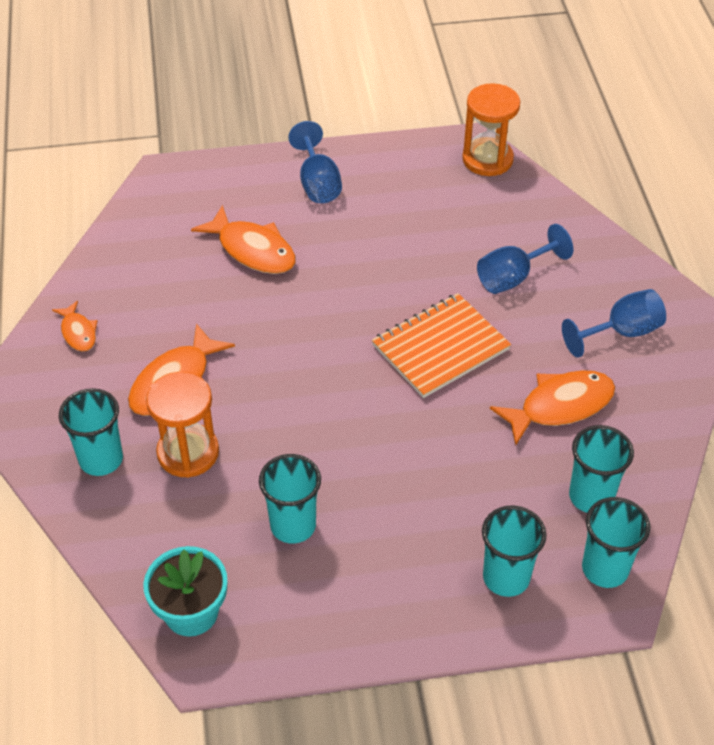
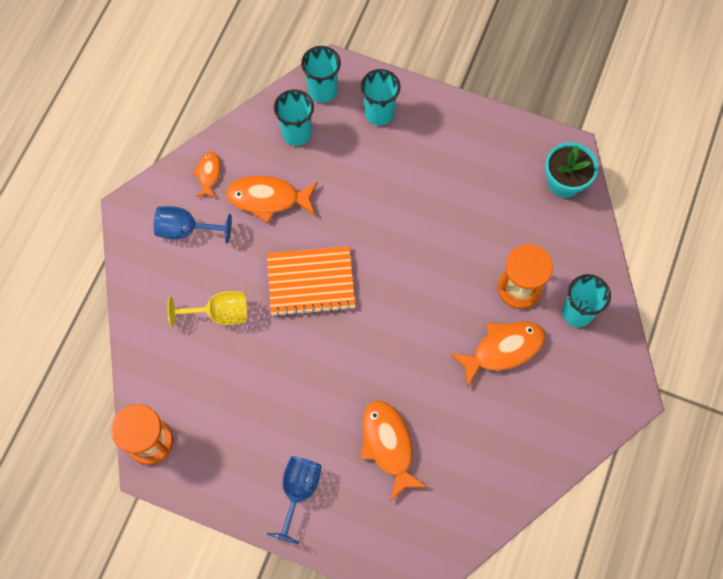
camera: 150 degrees left, 20 degrees up
orange fish [52,301,97,352] -> orange fish moved to [192,151,221,198]
turquoise cup [259,454,321,544] -> none
blue goblet [477,224,573,294] -> yellow goblet [167,291,247,327]

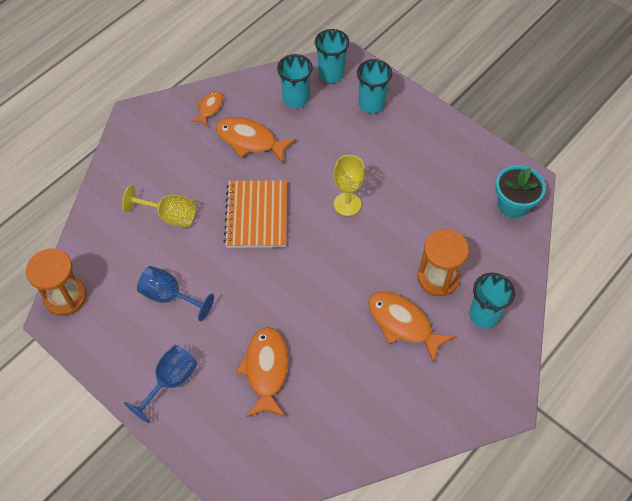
camera: 20 degrees right, 10 degrees down
blue goblet [154,206,232,244] -> blue goblet moved to [137,266,214,321]
orange notebook [267,246,356,317] -> orange notebook turned 75 degrees clockwise [224,180,287,248]
orange fish [450,321,546,386] -> orange fish turned 135 degrees counterclockwise [368,291,455,363]
none -> yellow goblet [334,155,365,216]

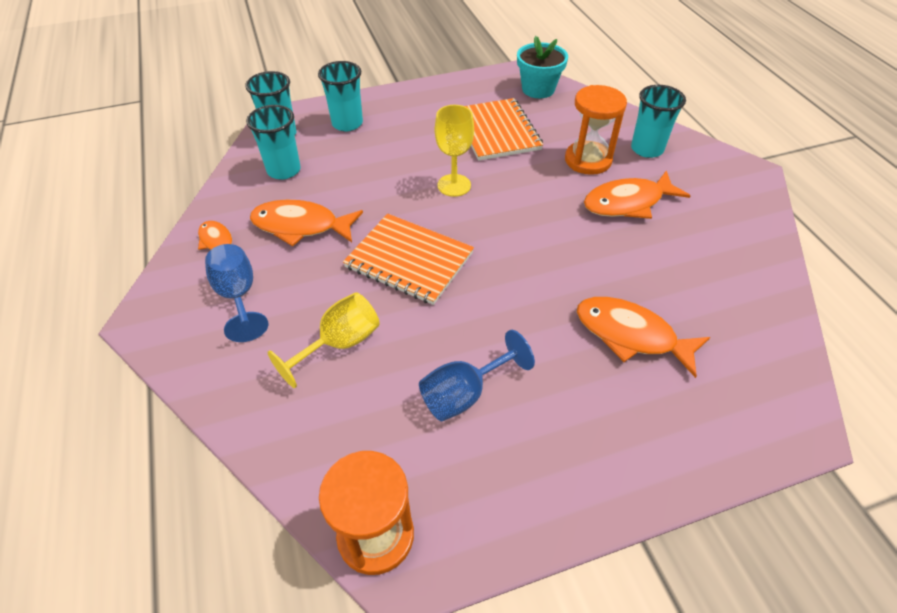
camera: 60 degrees left, 10 degrees down
blue goblet [124,345,198,423] -> blue goblet moved to [205,244,268,342]
orange fish [215,117,296,164] -> orange fish turned 45 degrees clockwise [250,200,363,246]
none -> orange notebook [465,98,543,161]

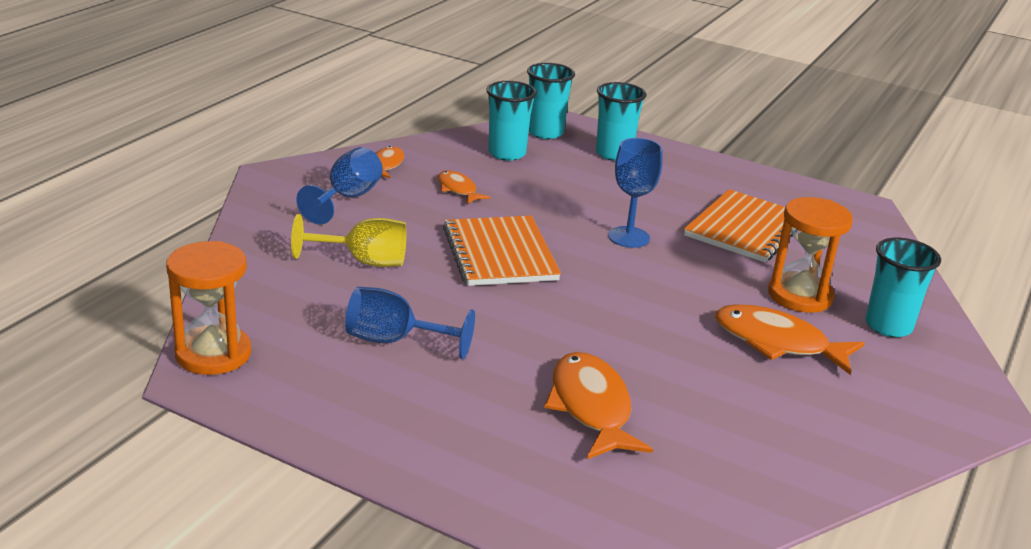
camera: 45 degrees right, 20 degrees down
orange fish [250,200,363,246] -> orange fish [438,170,490,204], size x0.56
yellow goblet [435,105,474,197] -> blue goblet [608,138,662,248]
turquoise flower pot [517,36,568,98] -> none

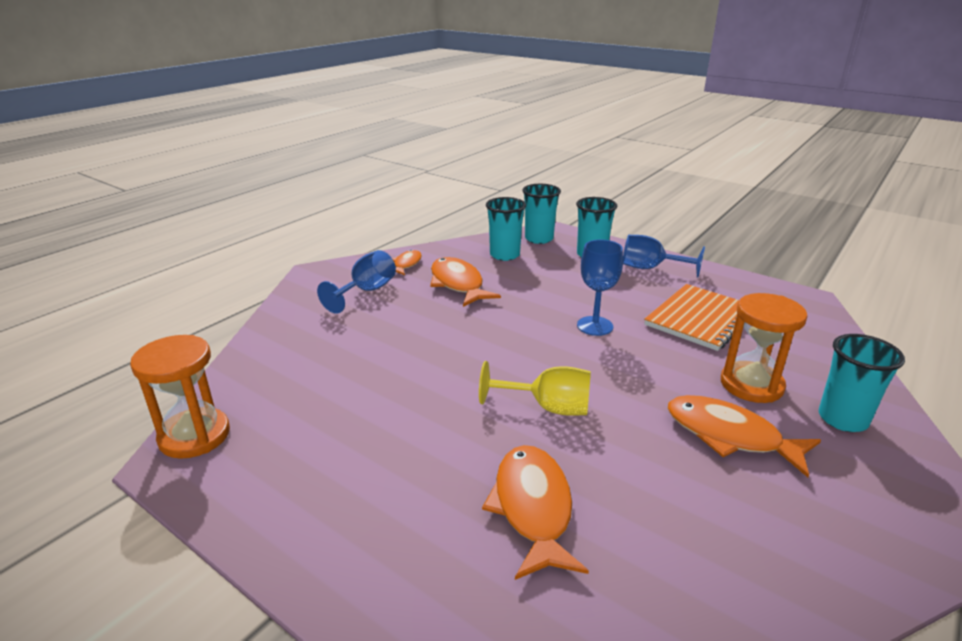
camera: 10 degrees right, 0 degrees up
yellow goblet [291,214,406,267] -> yellow goblet moved to [479,361,591,416]
blue goblet [345,287,475,359] -> blue goblet moved to [623,235,705,278]
orange fish [438,170,490,204] -> orange fish [430,257,501,307], size x1.78
orange notebook [443,216,561,286] -> none

